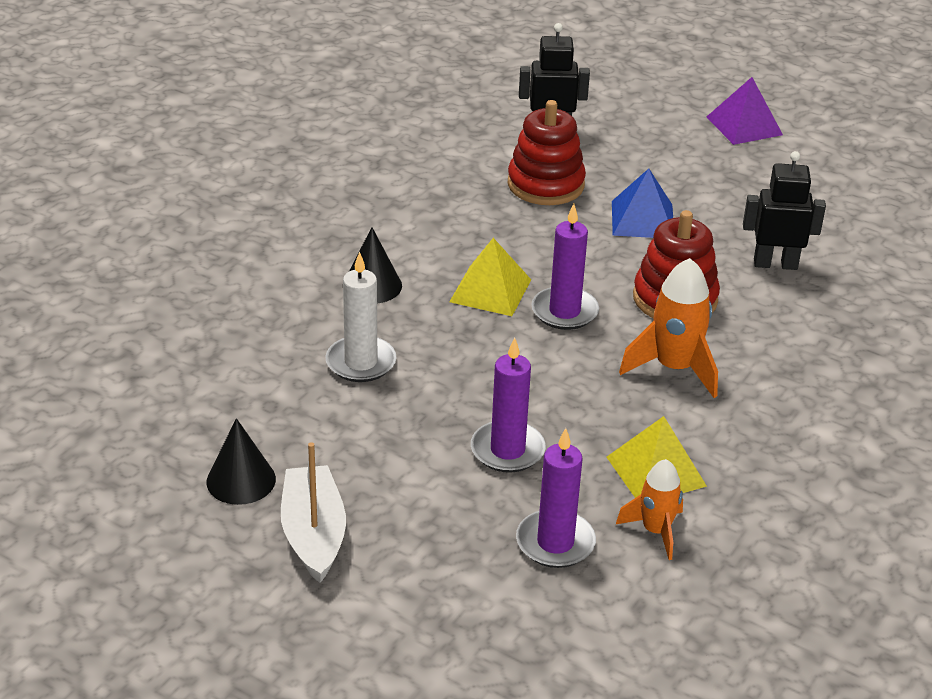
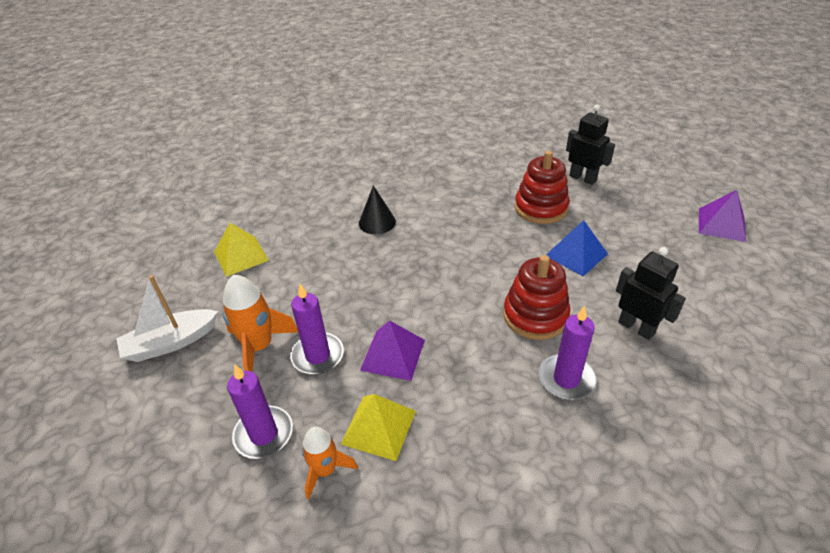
camera: 45 degrees right, 5 degrees up
black cone [207,418,276,505] -> none
white boat [281,442,346,583] -> white boat turned 150 degrees counterclockwise [116,275,218,362]
white candle [326,251,396,382] -> none
yellow pyramid [449,238,531,316] -> yellow pyramid moved to [214,223,269,277]
purple candle [531,204,599,330] -> purple candle moved to [539,305,597,400]
orange rocket [619,258,718,398] -> orange rocket moved to [223,275,298,372]
none -> purple pyramid [360,320,425,381]

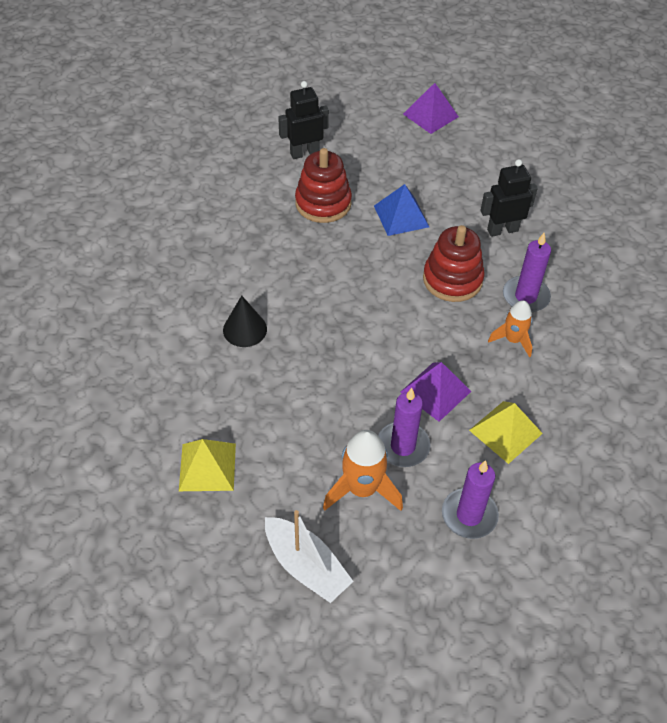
camera: 65 degrees left, 10 degrees up
white boat [116,275,218,362] -> white boat turned 45 degrees counterclockwise [265,510,354,603]
orange rocket [302,427,358,500] -> orange rocket moved to [488,300,532,357]

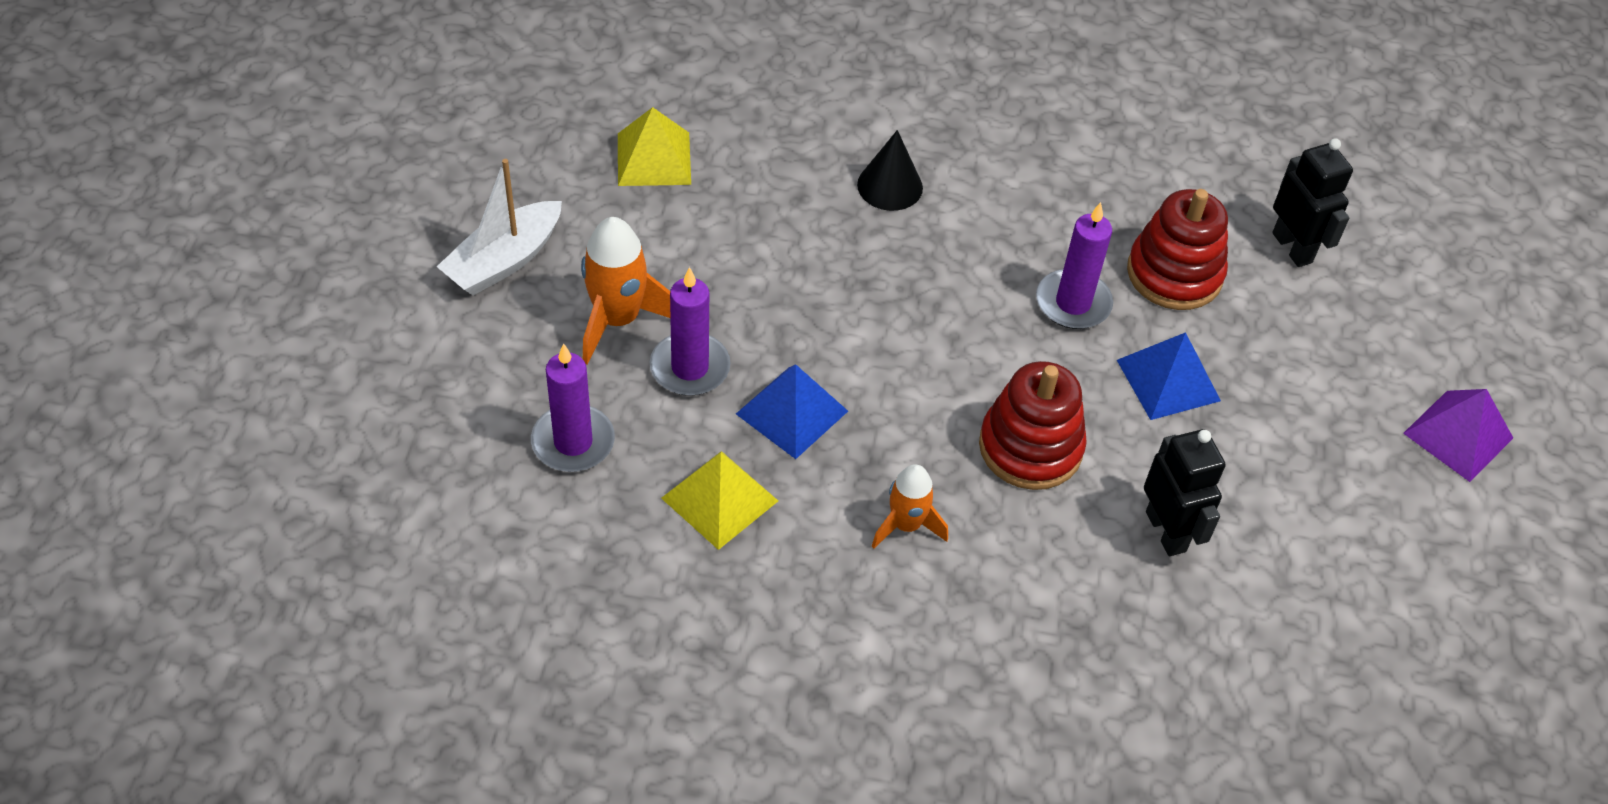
camera: 85 degrees right, 0 degrees up
purple pyramid [401,362,471,422] -> blue pyramid [736,364,848,459]
purple candle [503,233,551,312] -> purple candle moved to [1036,202,1113,329]

